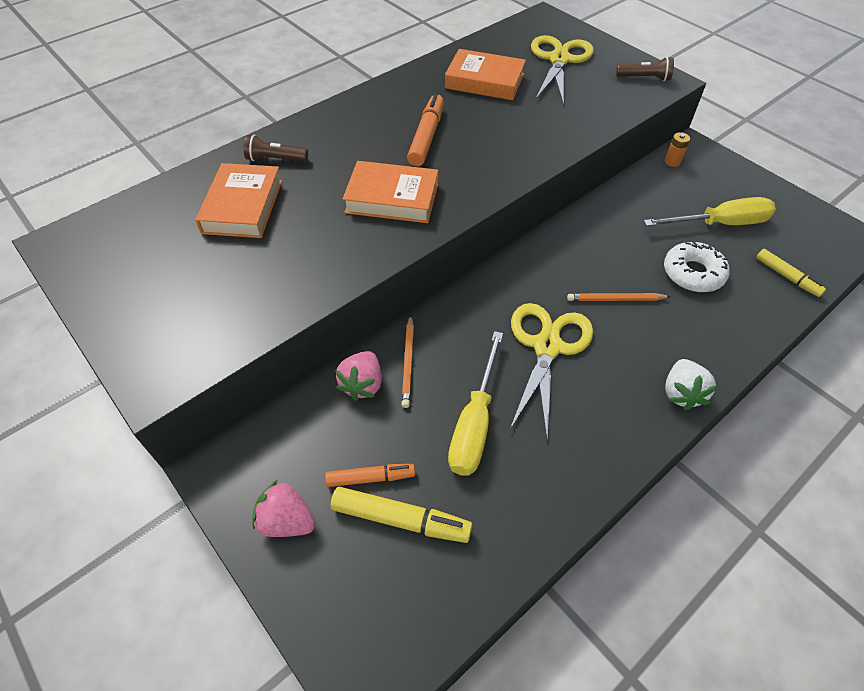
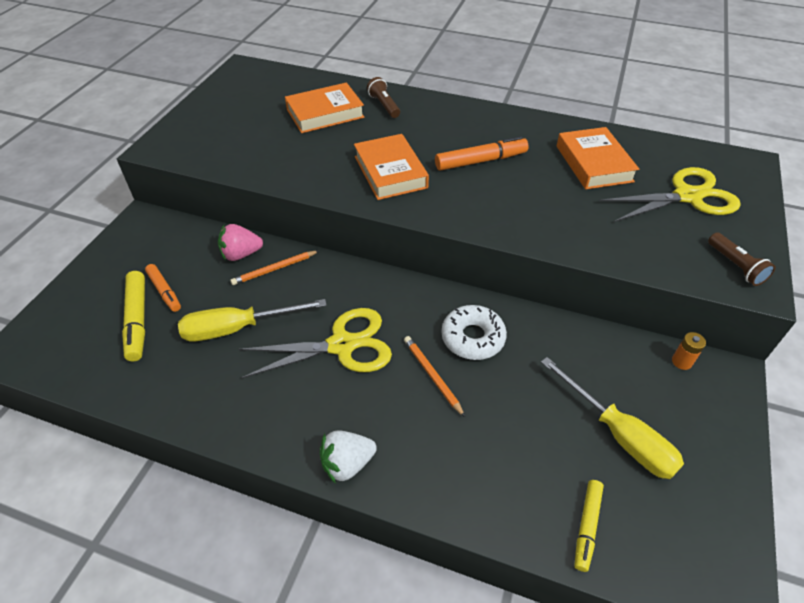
camera: 60 degrees right, 5 degrees down
pink strawberry [252,480,316,537] -> none
white donut [664,241,730,292] -> white donut moved to [442,305,507,360]

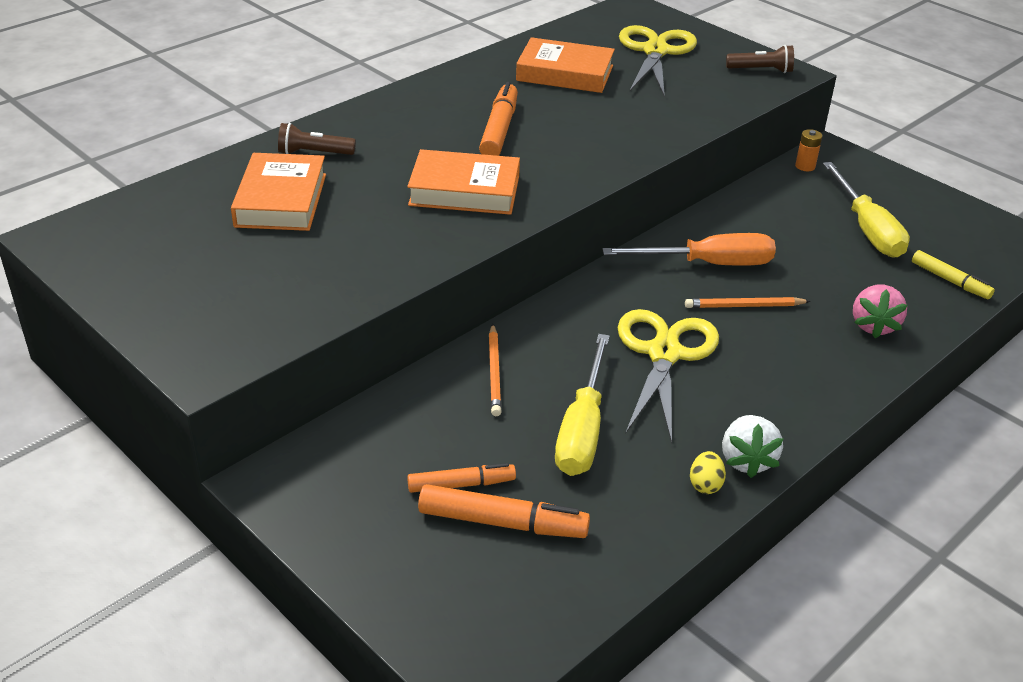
camera: 65 degrees left, 10 degrees down
yellow marker [122,271,145,362] -> orange marker [418,484,590,538]
pink strawberry [218,224,263,261] -> pink strawberry moved to [853,285,907,338]
white strawberry [320,430,377,484] -> white strawberry moved to [722,415,783,478]
white donut [442,305,507,360] -> orange screwdriver [602,233,776,266]
yellow screwdriver [541,357,684,479] -> yellow screwdriver turned 90 degrees clockwise [823,162,910,258]
none -> yellow egg [690,451,726,494]

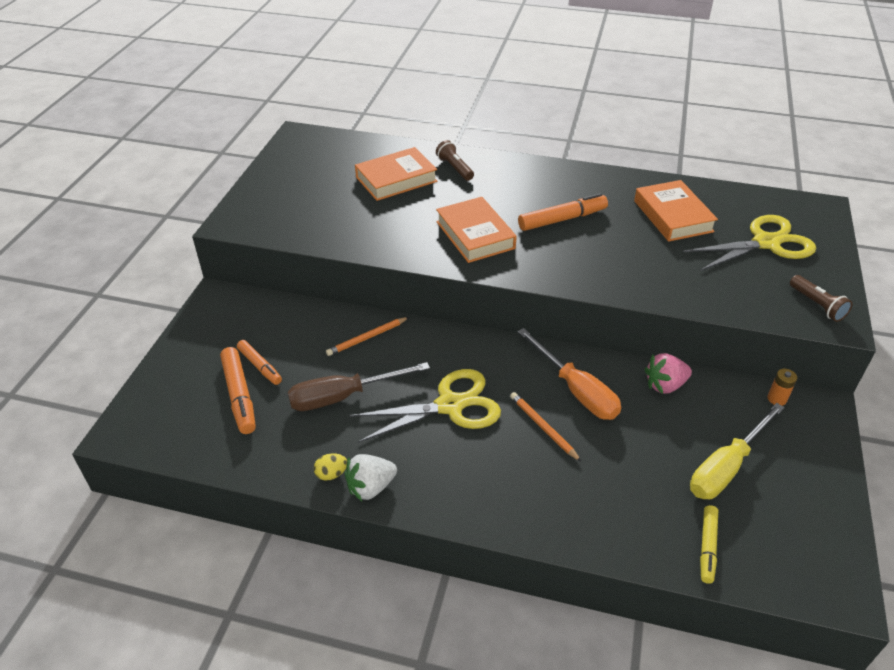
camera: 60 degrees right, 5 degrees up
yellow screwdriver [555,334,610,476] -> brown screwdriver [288,362,430,411]
pink strawberry [853,285,907,338] -> pink strawberry moved to [644,353,692,394]

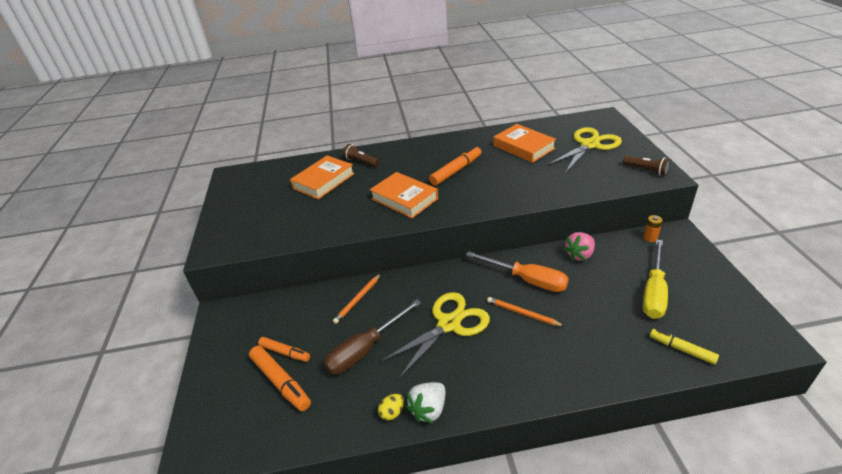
camera: 20 degrees left, 5 degrees down
yellow marker [700,505,718,584] -> yellow marker turned 135 degrees clockwise [650,329,719,365]

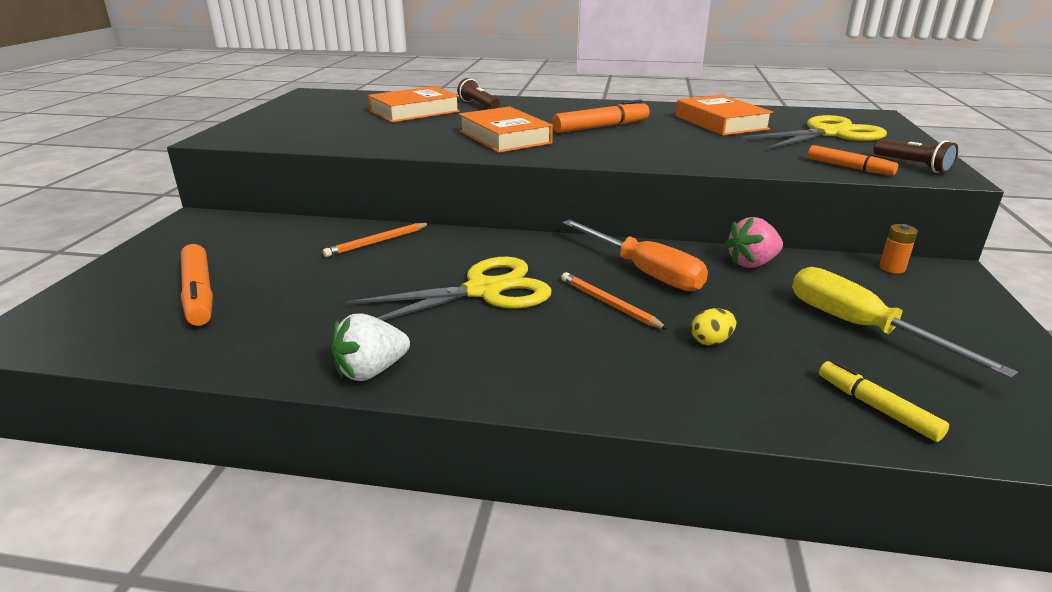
camera: 15 degrees right, 10 degrees down
orange marker [258,337,310,362] -> orange marker moved to [808,145,898,175]
brown screwdriver [324,299,421,374] -> none
yellow egg [378,394,404,421] -> yellow egg moved to [691,308,736,346]
yellow screwdriver [643,239,668,319] -> yellow screwdriver turned 105 degrees clockwise [792,267,1018,378]

